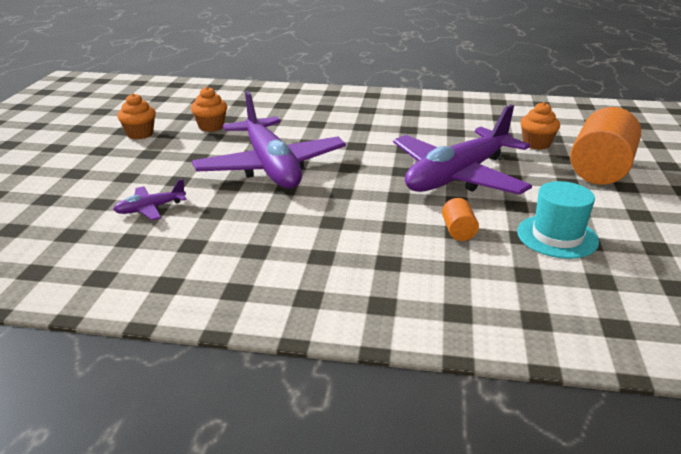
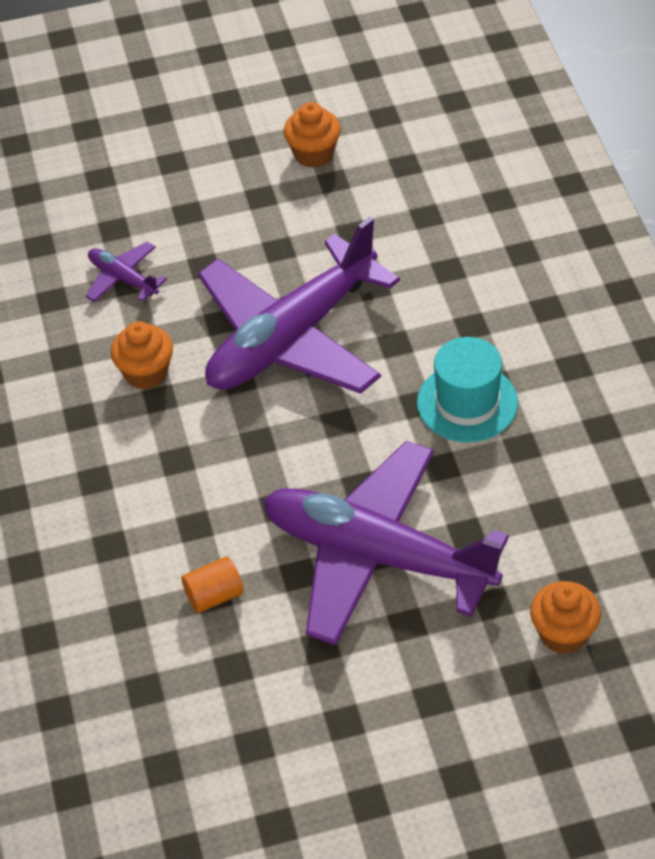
camera: 70 degrees right, 20 degrees up
orange cupcake [191,87,227,132] -> orange cupcake moved to [111,321,173,390]
turquoise hat [517,181,599,259] -> turquoise hat moved to [417,337,518,442]
orange cylinder [570,107,641,185] -> none

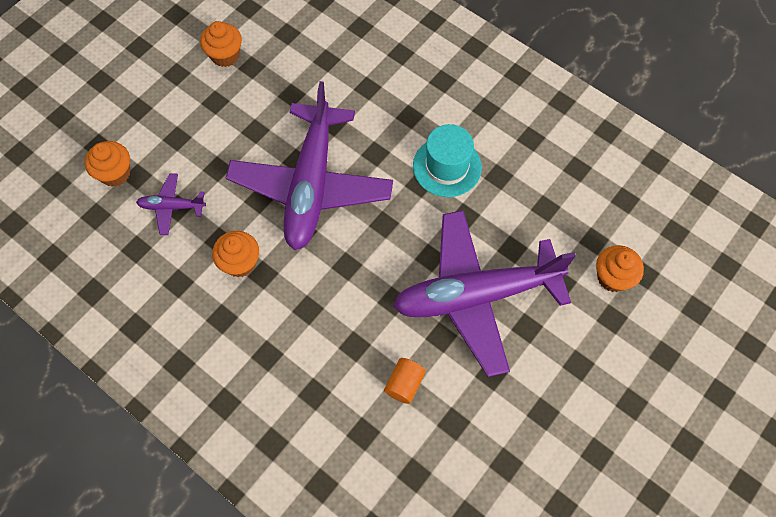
camera: 40 degrees left, 15 degrees up
none -> orange cupcake [85,141,130,187]

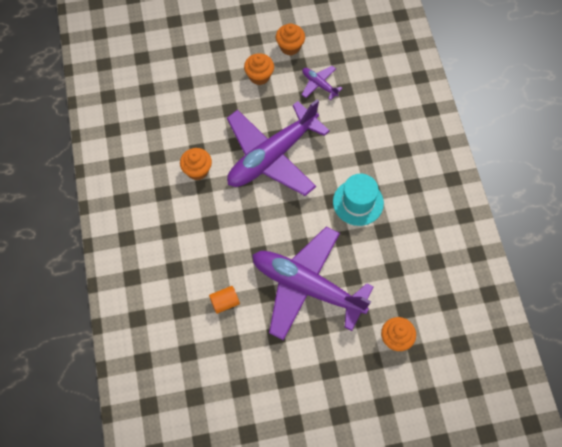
camera: 40 degrees right, 0 degrees up
orange cupcake [85,141,130,187] -> orange cupcake moved to [244,53,274,85]
purple plane [136,173,206,235] -> purple plane moved to [302,66,343,100]

